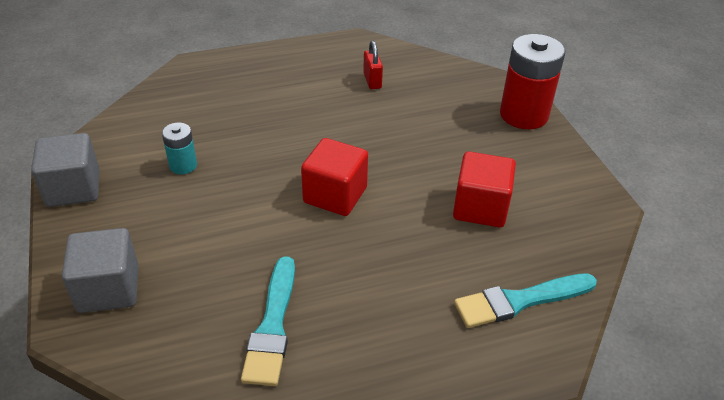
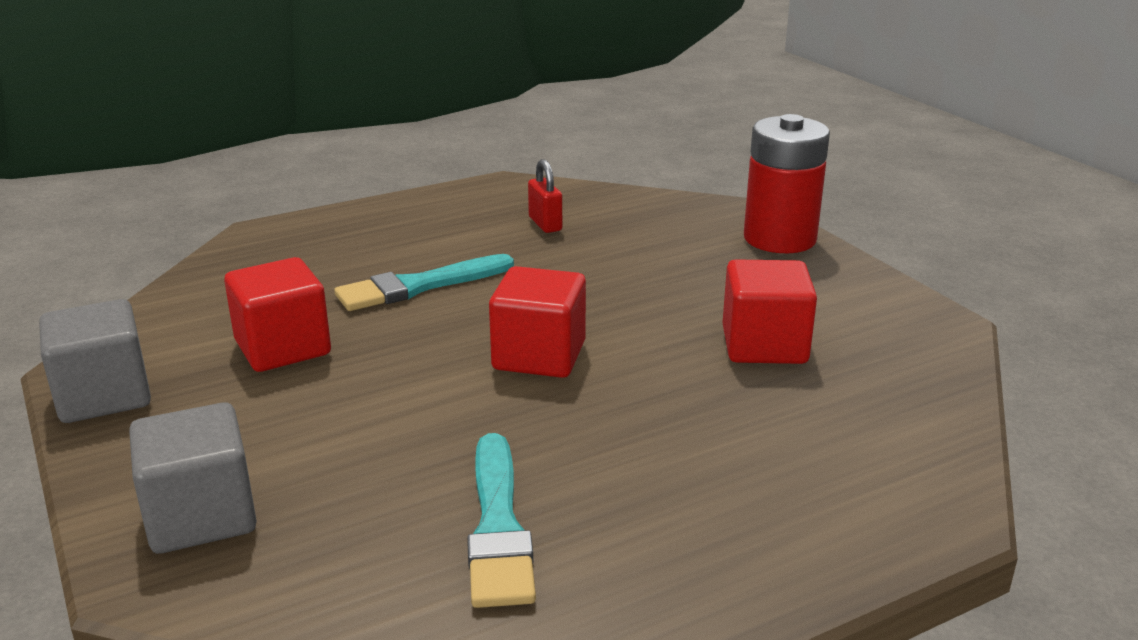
camera: 10 degrees left, 15 degrees down
turquoise battery [162,123,197,174] -> red cube [224,257,331,372]
turquoise brush [454,273,597,328] -> turquoise brush moved to [334,254,514,311]

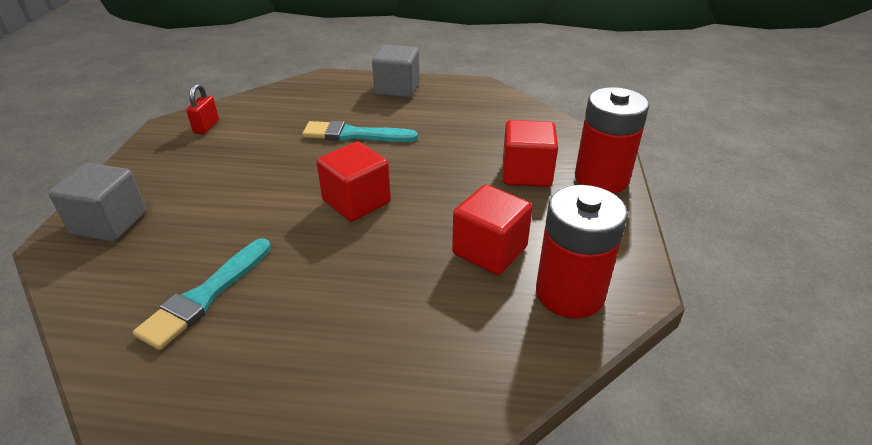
camera: 35 degrees right, 10 degrees up
grey cube [39,299,151,423] -> grey cube moved to [372,45,419,98]
red cube [224,257,331,372] -> red cube moved to [503,120,558,187]
red padlock [528,159,562,233] -> red padlock moved to [186,84,219,134]
none -> red battery [536,185,628,319]

